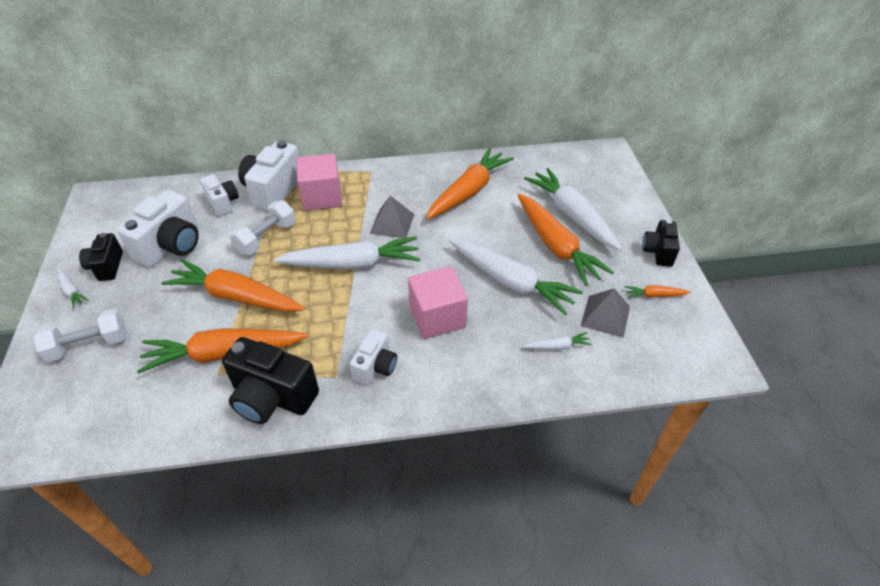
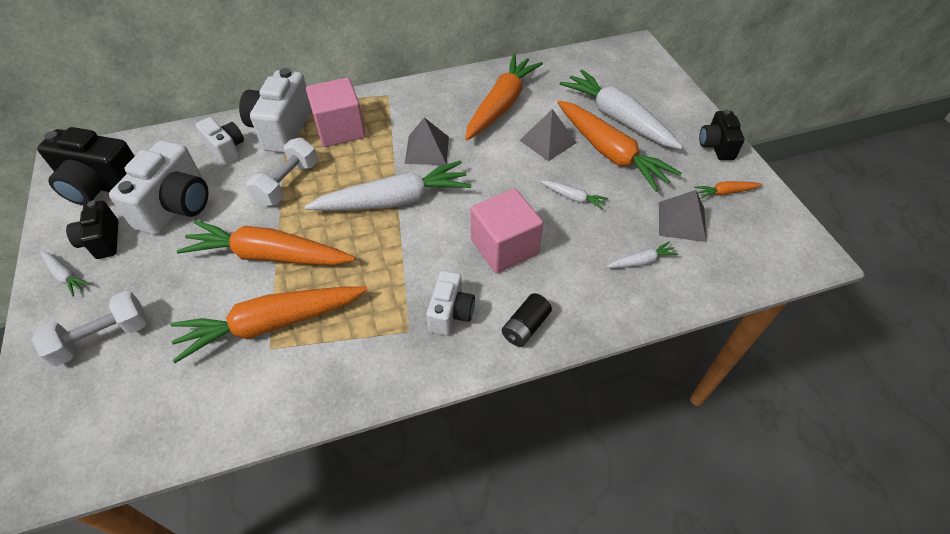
camera: 10 degrees left, 5 degrees up
black camera [222,337,319,424] -> black camera moved to [37,127,135,205]
white carrot [449,239,583,315] -> white carrot [540,181,608,210], size x0.43
none -> black battery [502,293,552,347]
none -> grey pyramid [519,109,577,161]

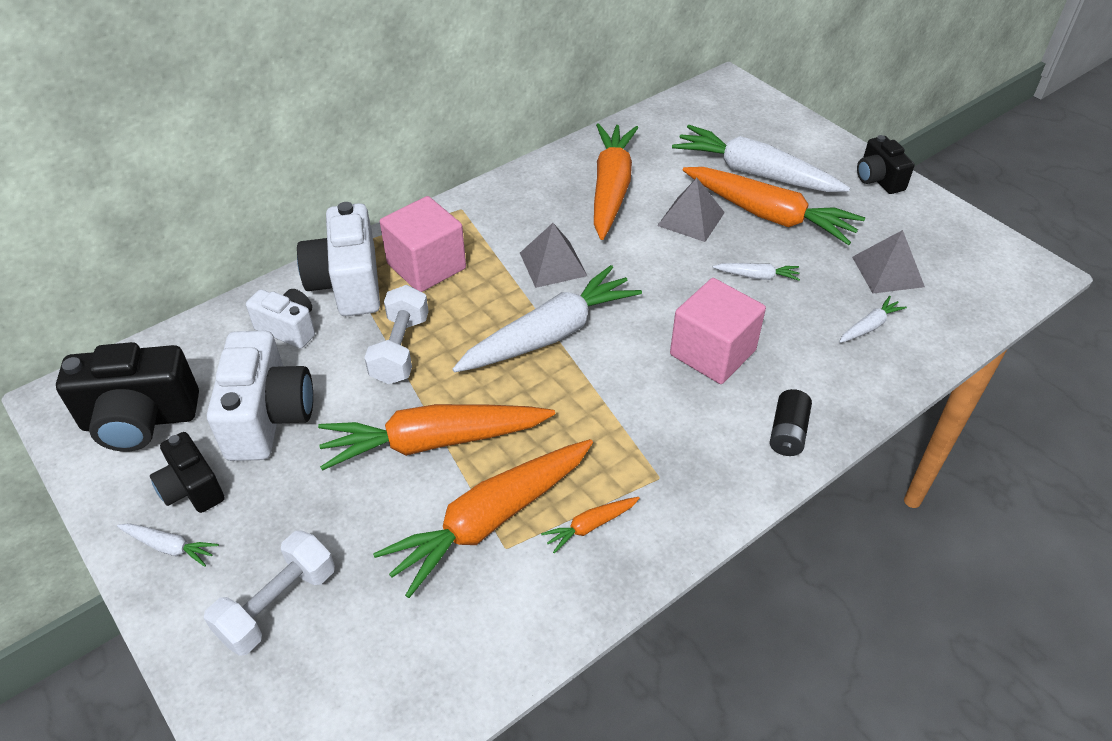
camera: 20 degrees left, 5 degrees down
white camera [426,271,475,336] -> none
orange carrot [694,181,762,199] -> orange carrot moved to [541,497,640,554]

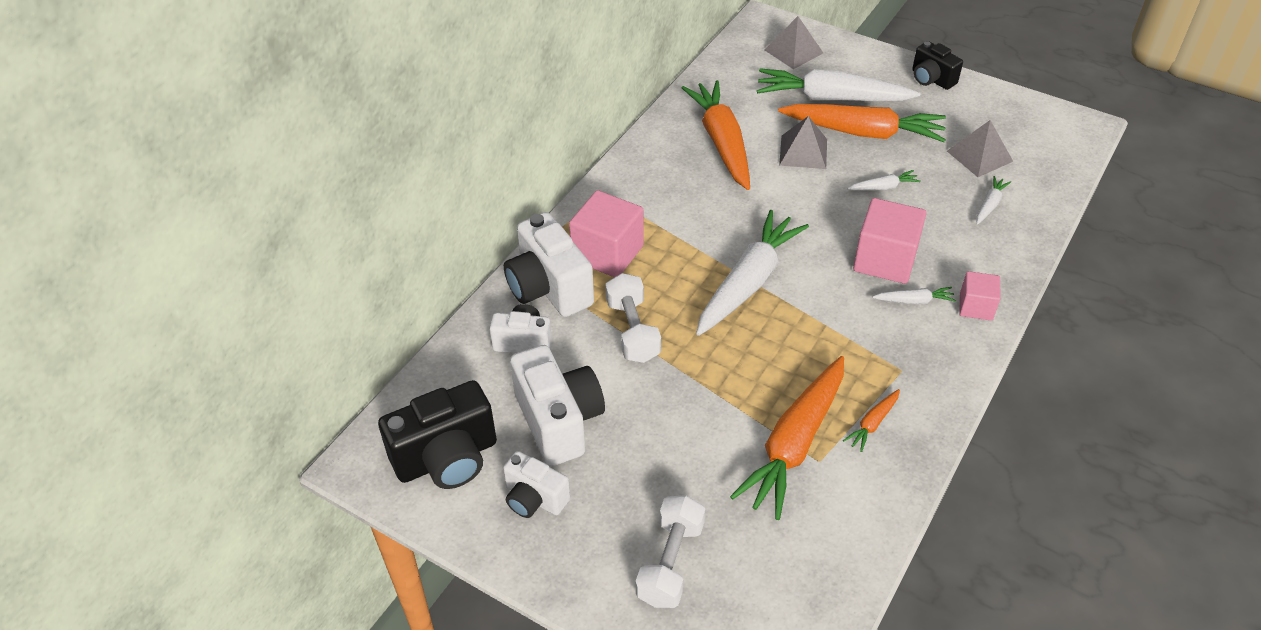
camera: 20 degrees left, 0 degrees up
white carrot [117,523,219,567] -> white carrot moved to [872,287,956,304]
black camera [150,432,225,513] -> white camera [503,451,570,518]
orange carrot [318,404,555,471] -> none
grey pyramid [520,223,587,288] -> grey pyramid moved to [765,16,823,69]
black battery [770,389,812,456] -> pink cube [959,271,1000,321]

